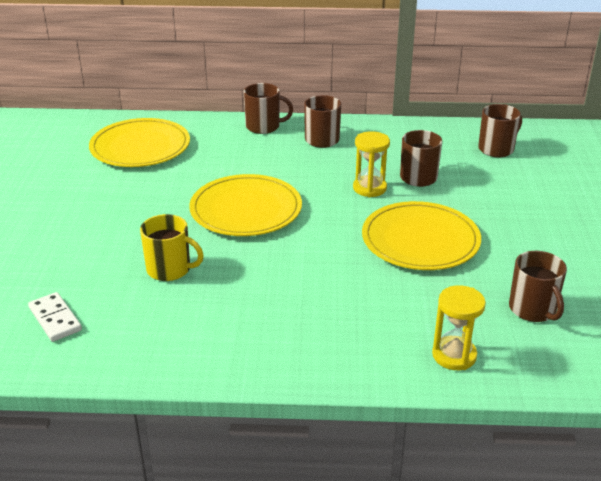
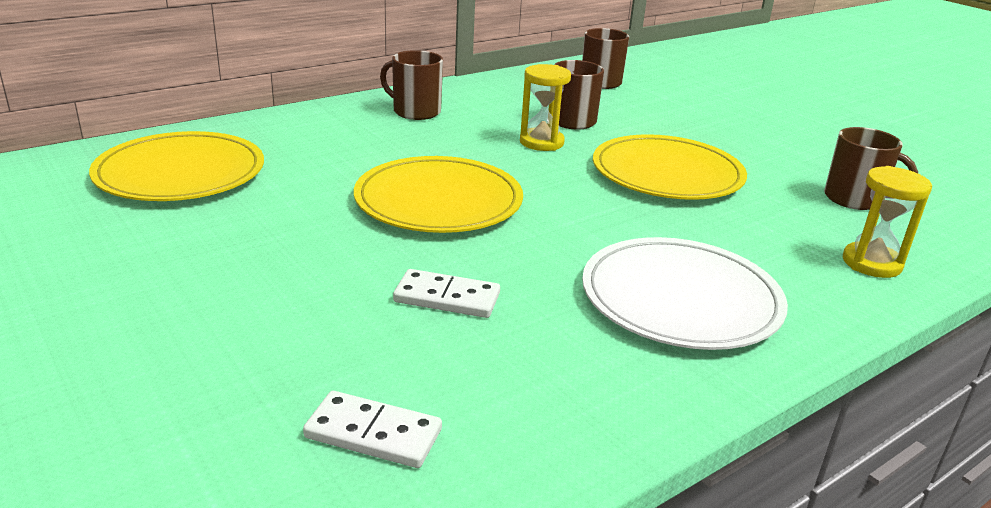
camera: 40 degrees left, 5 degrees down
yellow mug [140,214,204,281] -> white domino [393,269,500,318]
brown mug [244,83,293,134] -> none
none -> white plate [582,237,788,350]

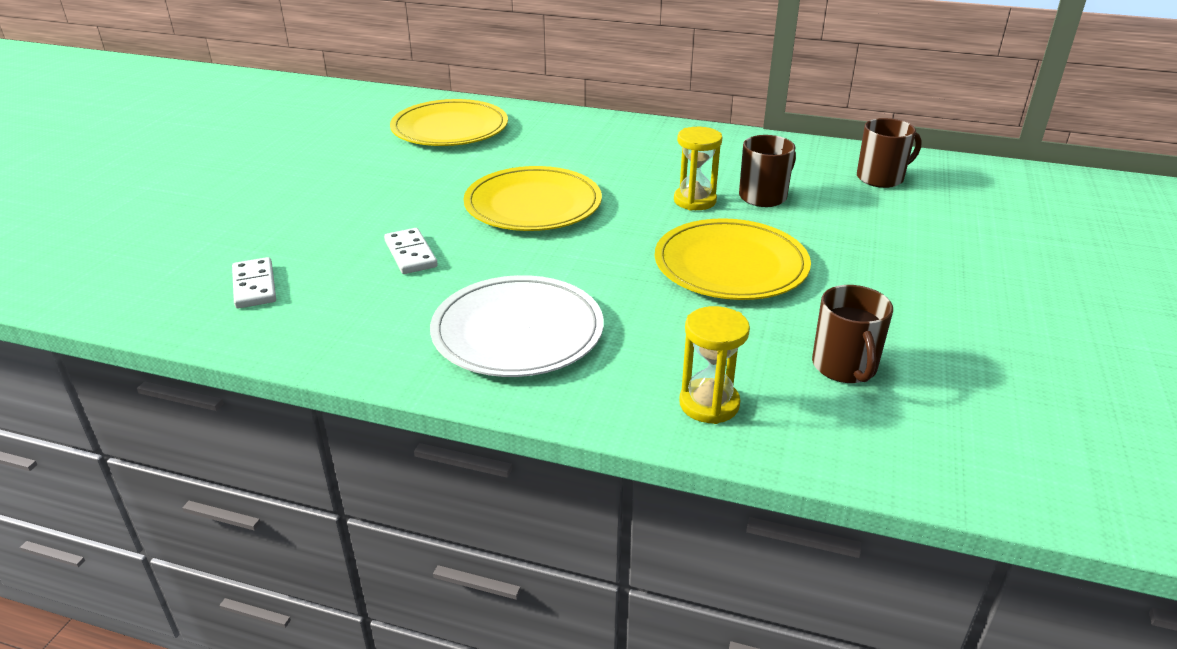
camera: 55 degrees right, 5 degrees up
brown mug [380,50,443,120] -> none

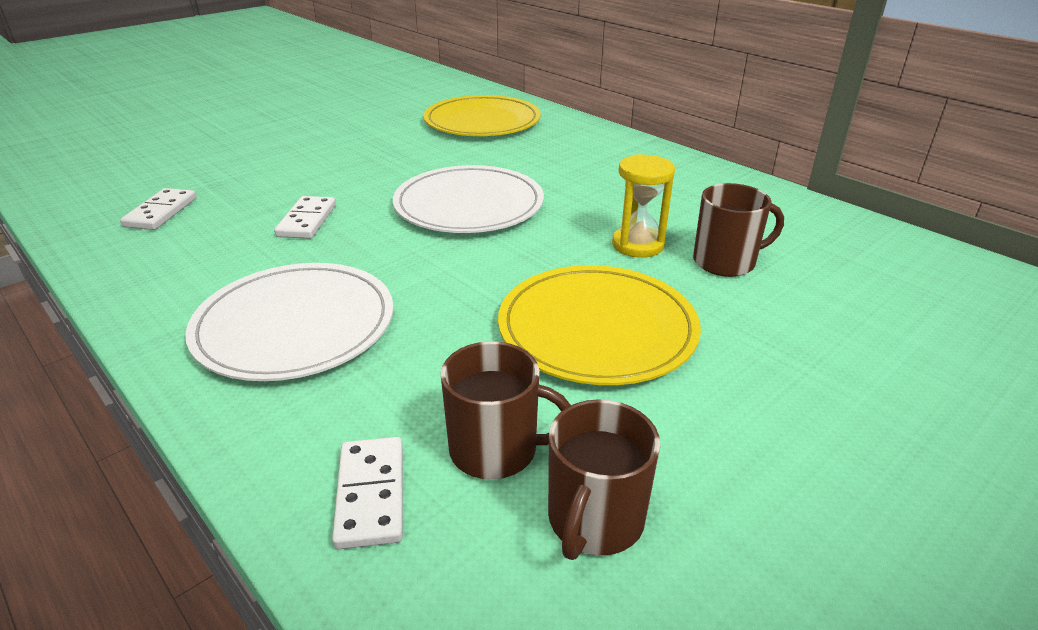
camera: 30 degrees right, 0 degrees up
yellow plate [464,166,602,231] -> white plate [393,165,544,233]
yellow hourglass [679,306,750,424] -> white domino [332,437,403,549]
brown mug [857,118,922,188] -> brown mug moved to [440,341,571,479]

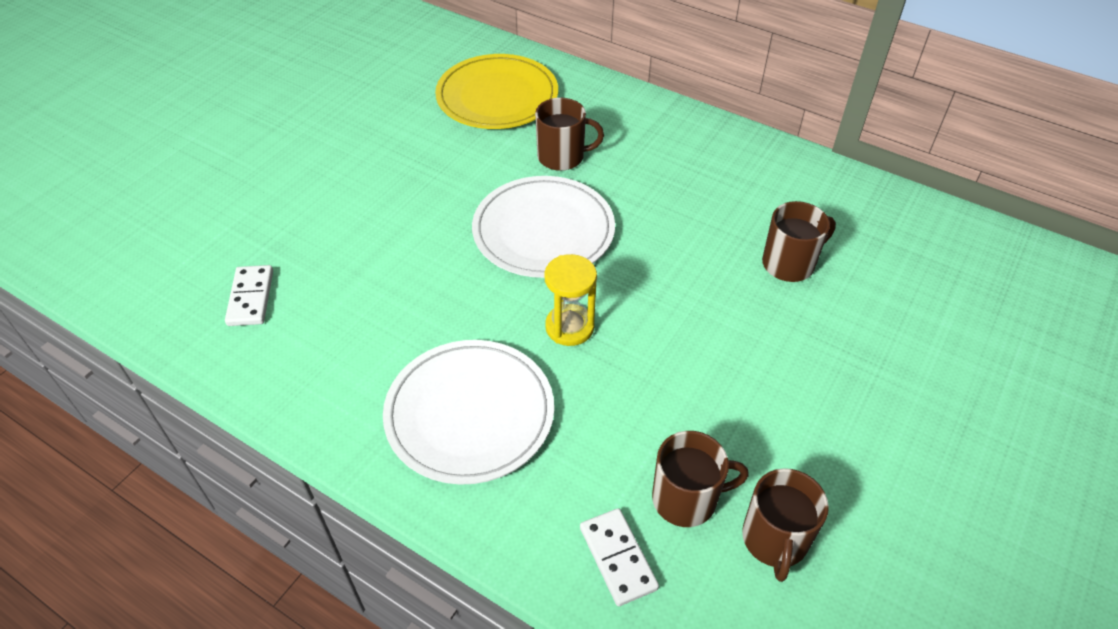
camera: 15 degrees left, 15 degrees up
white domino [274,196,336,239] -> none
yellow plate [498,265,701,385] -> none
yellow hourglass [612,154,675,258] -> yellow hourglass moved to [544,254,597,346]
none -> brown mug [535,98,604,171]

